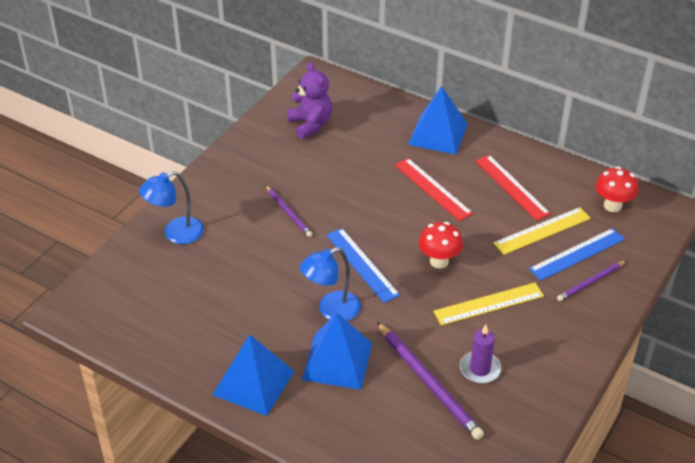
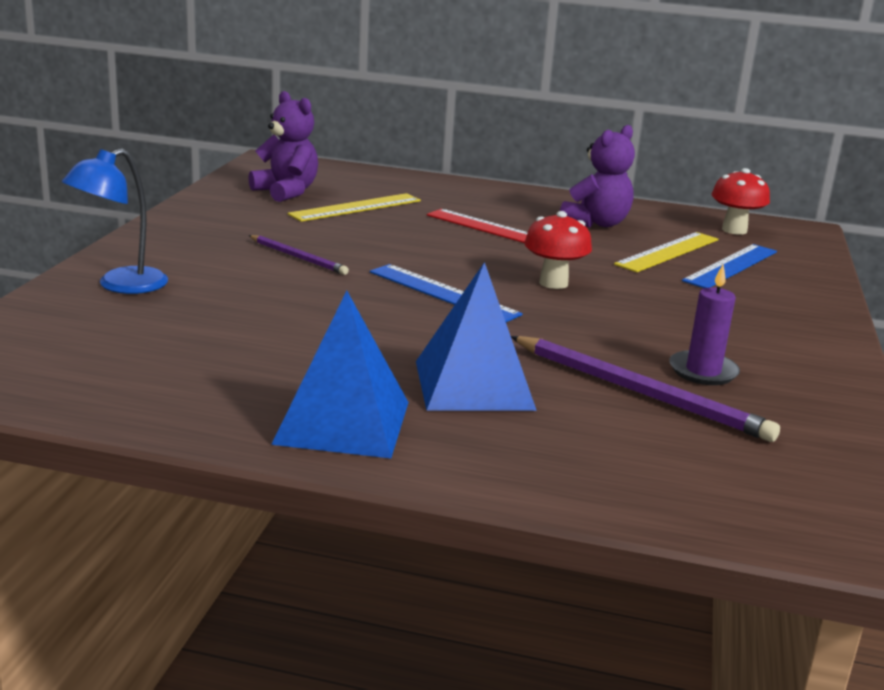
camera: 20 degrees left, 20 degrees down
blue lamp [300,247,361,321] -> none
blue pyramid [408,86,468,155] -> none
yellow ruler [433,282,544,325] -> yellow ruler moved to [287,193,421,222]
red ruler [476,155,551,221] -> purple teddy bear [560,125,635,227]
purple pencil [557,260,627,301] -> none

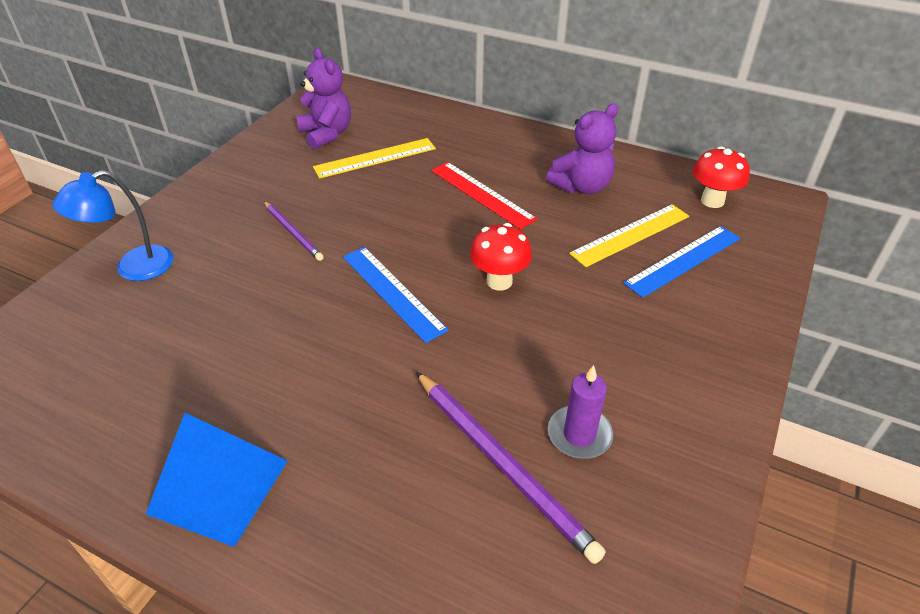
camera: 15 degrees right, 20 degrees up
blue pyramid [416,262,537,411] -> none

